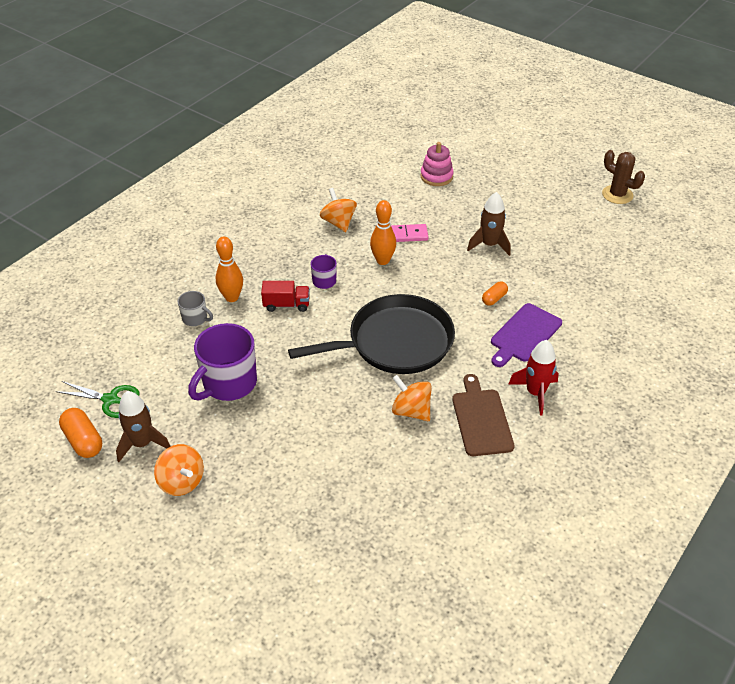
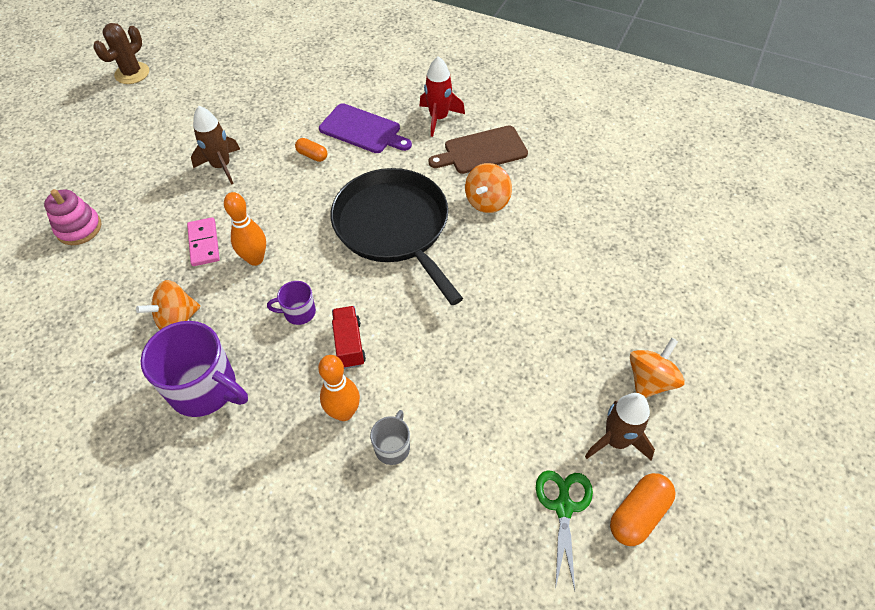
camera: 100 degrees left, 10 degrees up
purple mug [188,323,257,401] -> purple mug moved to [141,321,248,417]

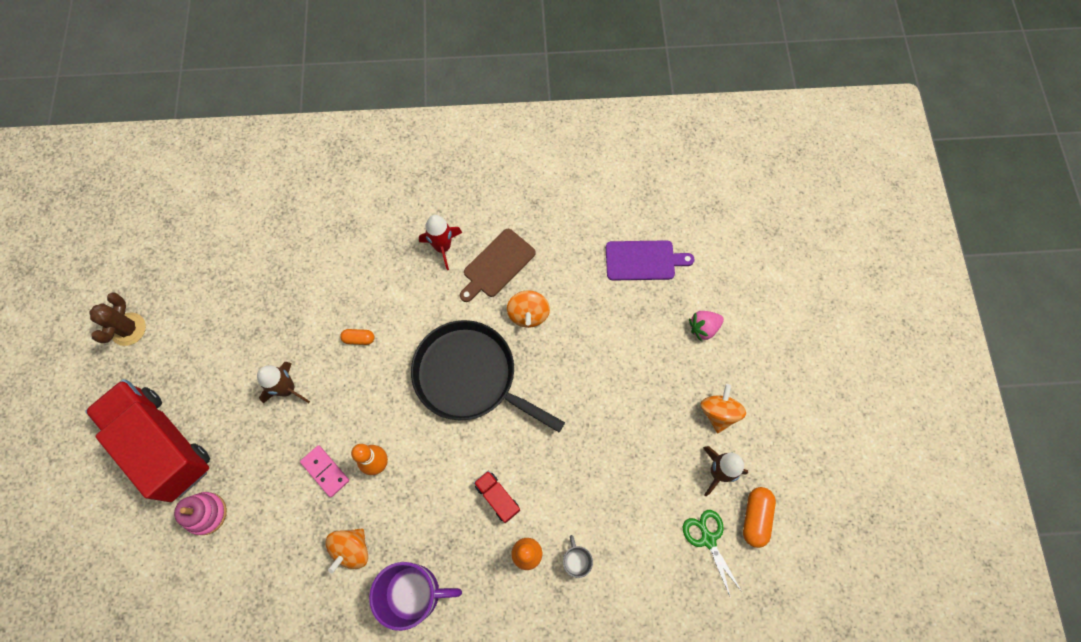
camera: 30 degrees left, 15 degrees up
purple mug [267,281,316,325] -> none
purple cutting board [319,103,412,153] -> purple cutting board moved to [606,240,694,280]
none -> red truck [85,379,210,502]
none -> pink strawberry [689,311,724,341]

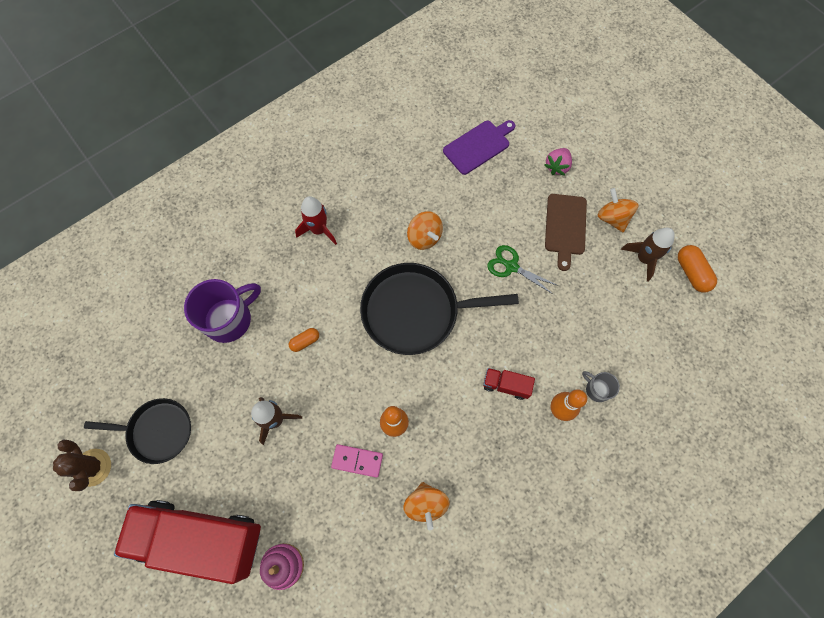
camera: 35 degrees left, 0 degrees up
purple mug [369,562,462,631] -> purple mug moved to [184,279,261,343]
brown cutting board [460,229,536,302] -> brown cutting board moved to [545,194,587,271]
green scissors [683,510,742,598] -> green scissors moved to [487,245,558,294]
none -> black pan [84,398,191,464]

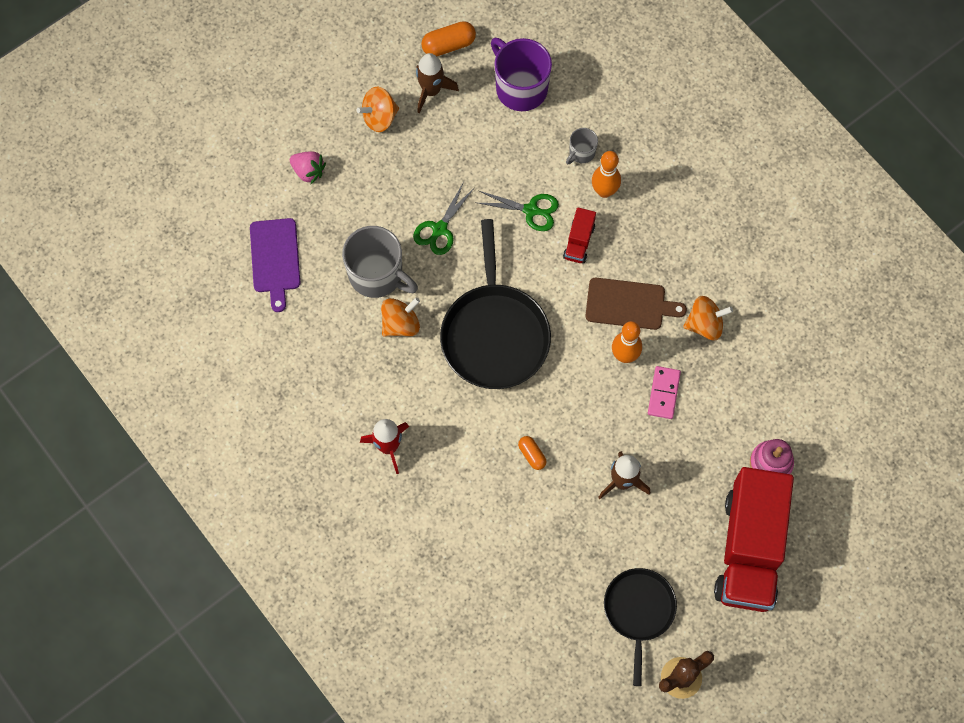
camera: 90 degrees left, 0 degrees up
purple mug [184,279,261,343] -> purple mug moved to [491,38,552,111]
purple cutting board [443,120,515,175] -> purple cutting board turned 150 degrees counterclockwise [250,218,300,312]
brown cutting board [545,194,587,271] -> brown cutting board moved to [585,278,687,330]
none -> grey mug [342,226,418,298]
none -> green scissors [478,191,559,231]

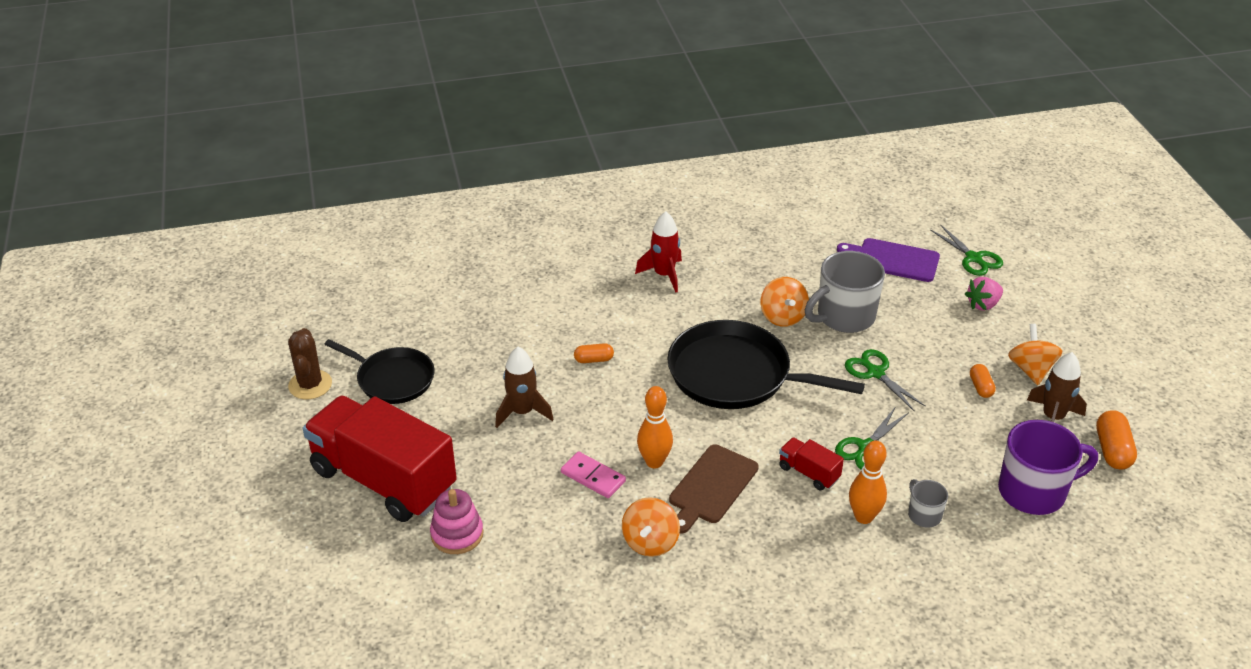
camera: 115 degrees right, 30 degrees down
none -> green scissors [930,224,1003,276]
none -> orange capsule [970,364,996,398]

